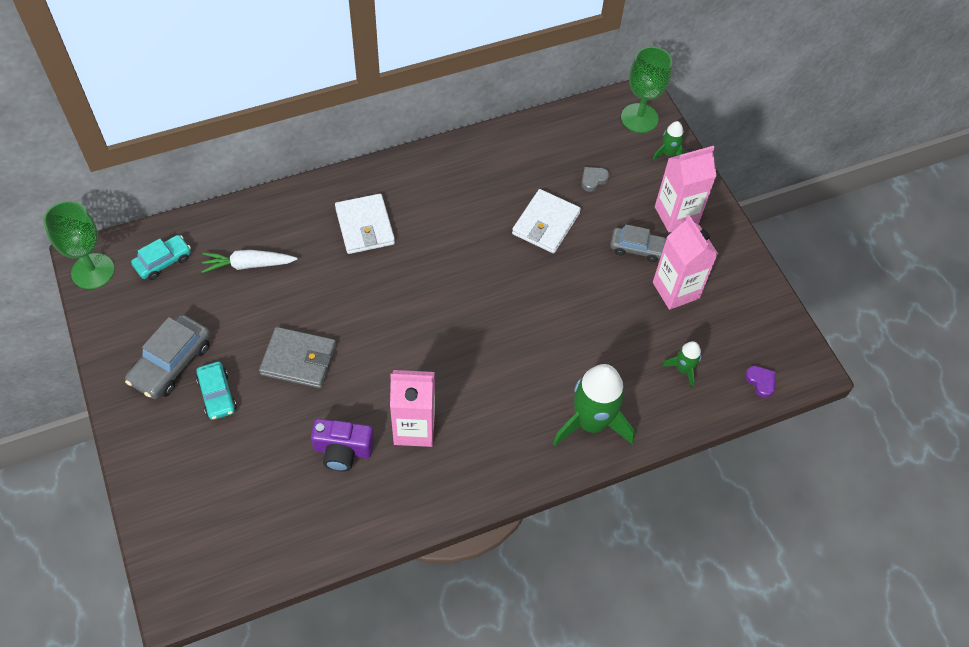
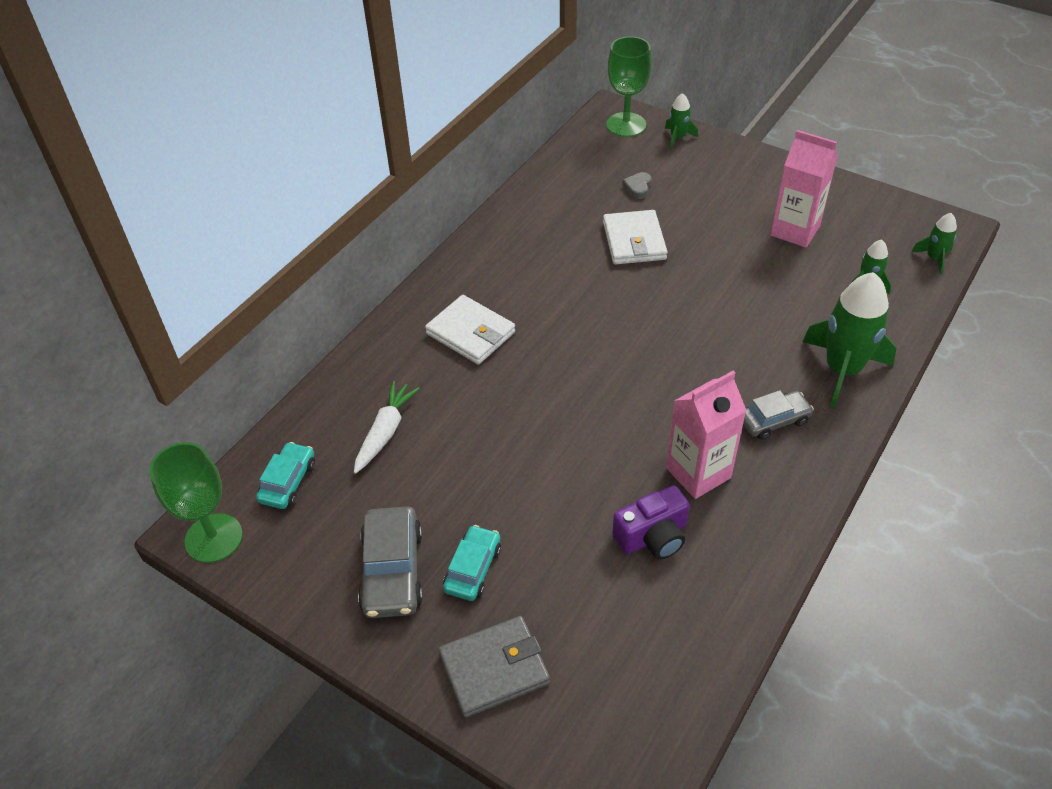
camera: 30 degrees left, 10 degrees down
turquoise car [196,362,237,420] -> turquoise car turned 105 degrees counterclockwise [443,525,501,601]
white carrot [201,250,297,273] -> white carrot turned 150 degrees clockwise [354,381,420,474]
grey wallet [259,327,336,388] -> grey wallet moved to [438,616,550,718]
grey car [610,224,666,262] -> grey car moved to [743,390,814,440]
pink carton [655,146,716,232] -> none
purple heart [745,366,776,398] -> green rocket [911,213,957,274]

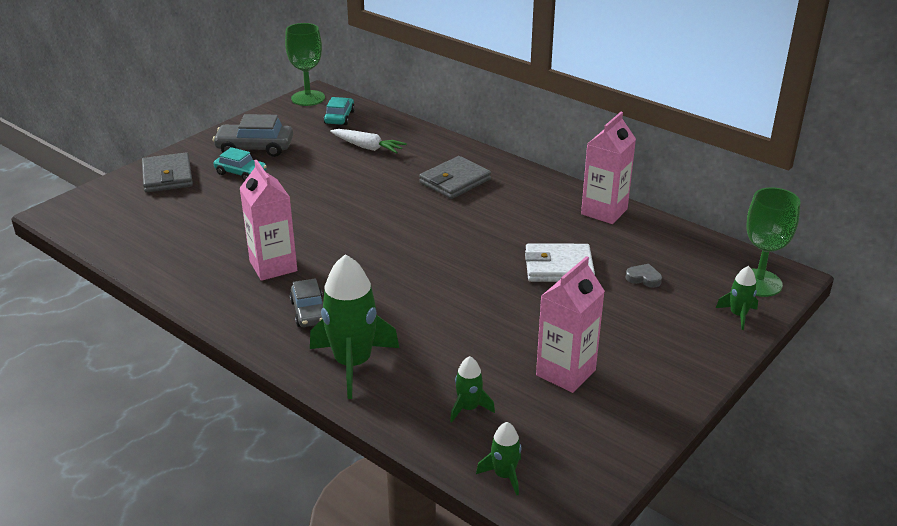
camera: 95 degrees right, 15 degrees down
turquoise car [256,442,315,509] -> turquoise car turned 105 degrees counterclockwise [324,97,355,125]
white wallet [425,295,515,365] -> grey wallet [419,156,491,199]
purple camera [612,485,690,559] -> none
none -> pink carton [581,112,636,224]

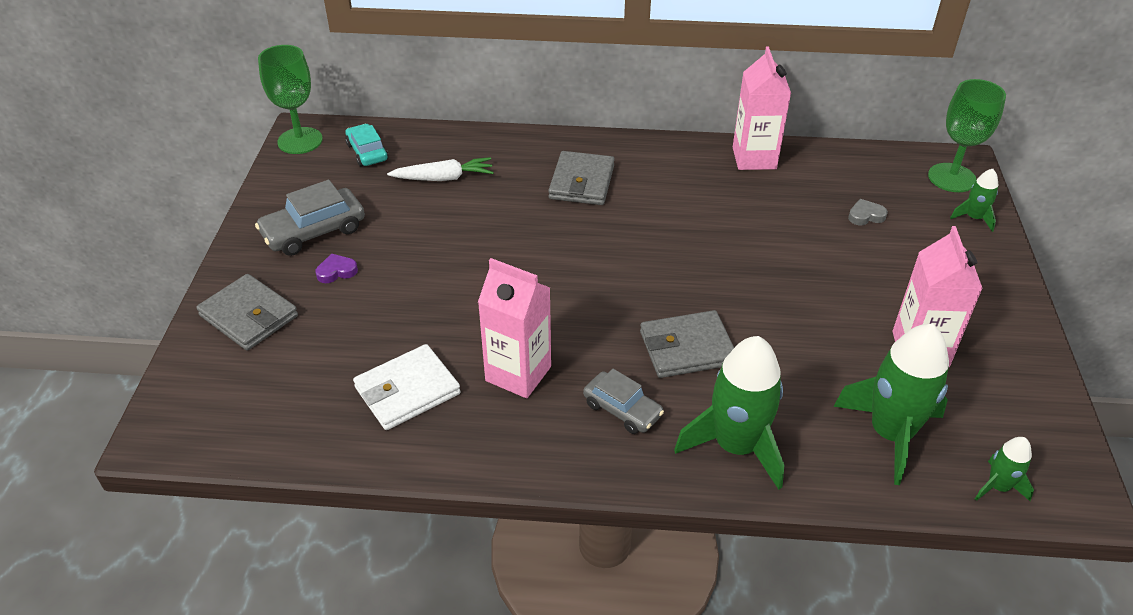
camera: 35 degrees left, 10 degrees up
turquoise car [213,147,267,181] -> purple heart [316,254,358,283]
green rocket [450,356,495,422] -> green rocket [833,324,949,485], size x2.06
white wallet [525,243,595,282] -> white wallet moved to [353,344,461,430]
none -> grey wallet [640,310,734,378]

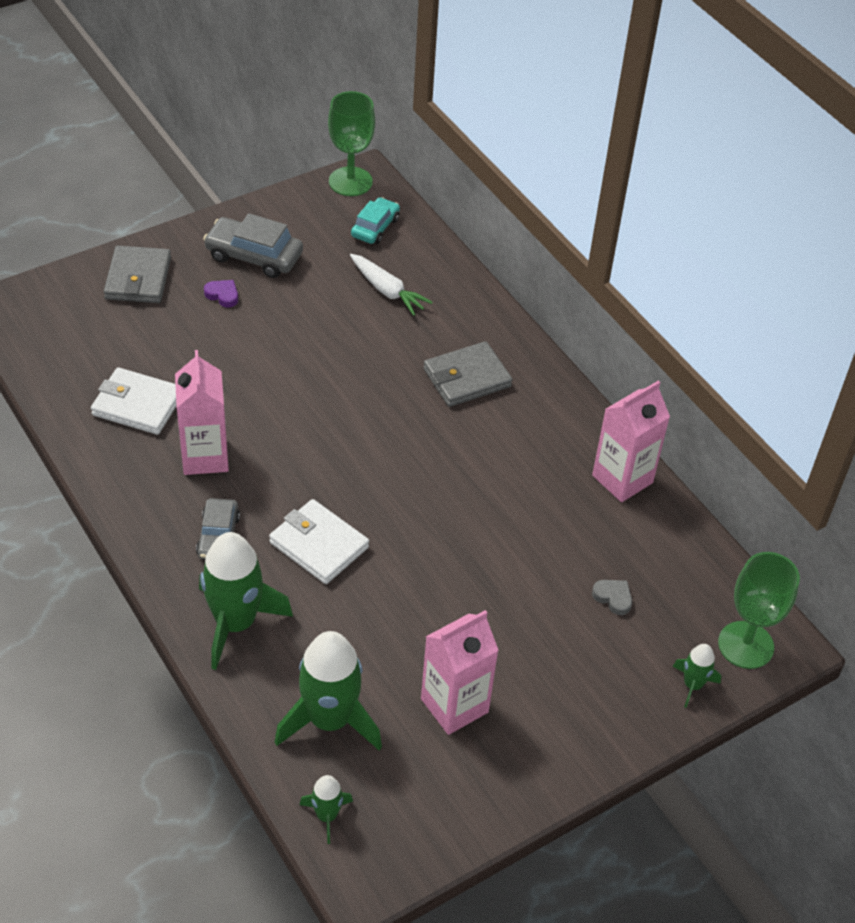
camera: 50 degrees right, 5 degrees up
grey wallet [640,310,734,378] -> white wallet [269,499,369,584]

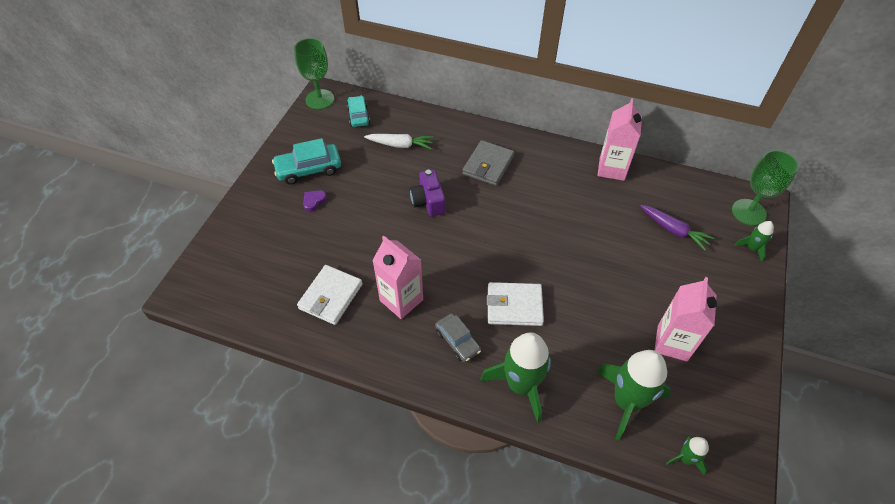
camera: 35 degrees left, 5 degrees up
white wallet [91,367,176,435] -> white wallet turned 45 degrees counterclockwise [297,265,363,325]
grey wallet [104,245,171,303] -> none
grey car [203,213,303,278] -> turquoise car [272,138,341,184]
purple heart [204,280,238,307] -> purple heart turned 45 degrees counterclockwise [303,190,327,212]
grey heart [592,580,632,615] -> purple carrot [640,205,714,251]
none -> purple camera [410,169,445,217]

